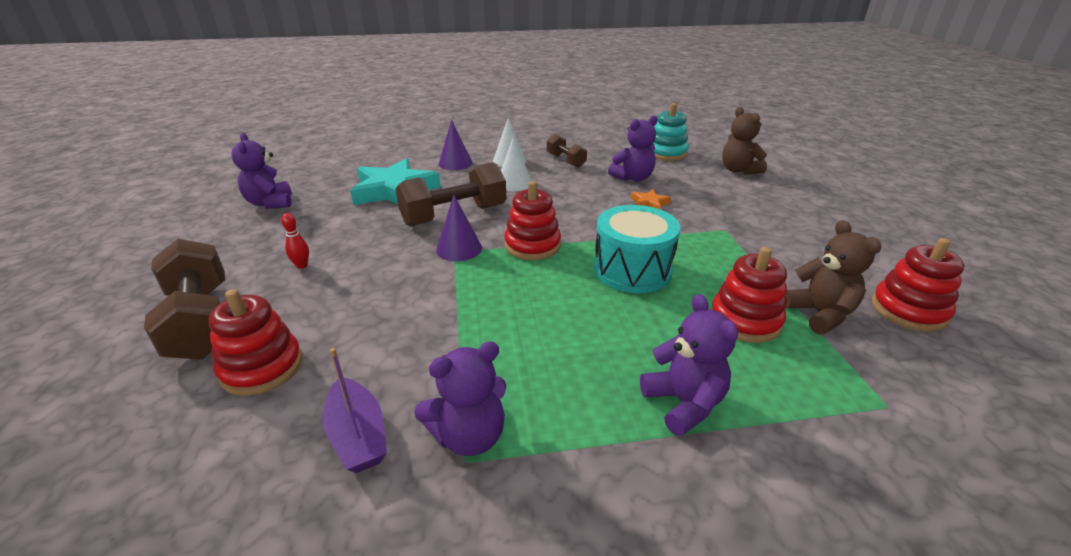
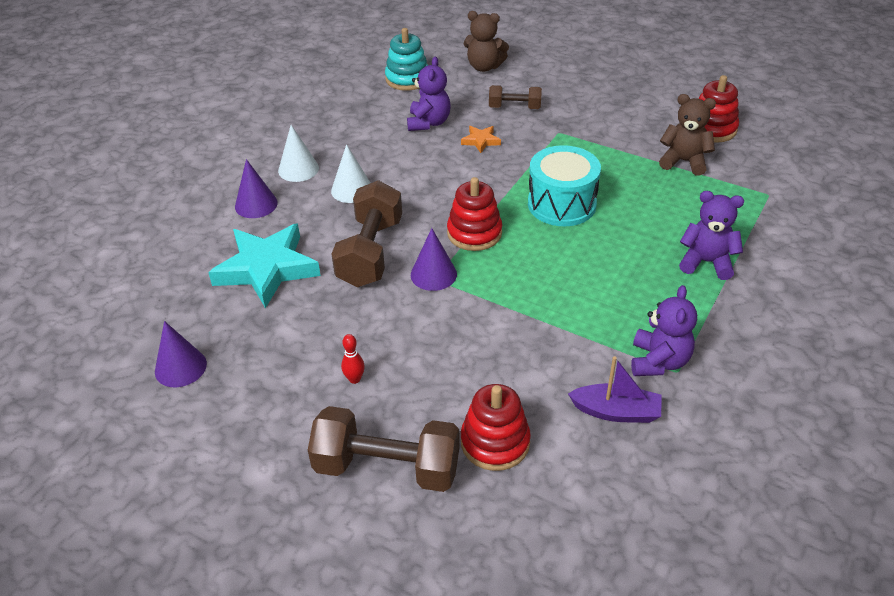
camera: 50 degrees left, 10 degrees up
purple teddy bear [231,133,292,209] -> purple cone [155,321,207,387]
brown dumbbell [547,134,587,168] -> brown dumbbell moved to [489,85,542,109]
red stacking toy [711,247,787,343] -> none

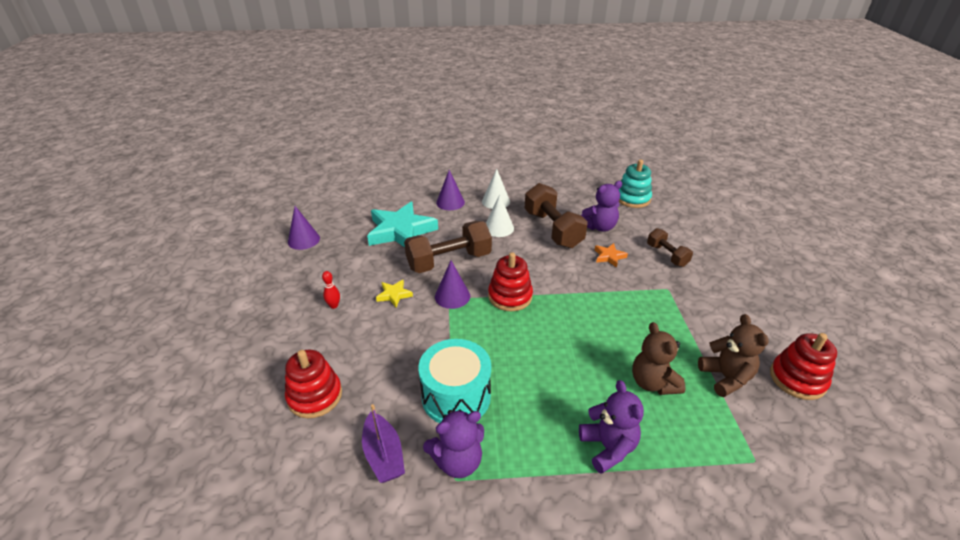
camera: 55 degrees right, 5 degrees down
brown dumbbell [308,406,460,492] -> brown dumbbell moved to [524,183,588,248]
brown teddy bear [464,11,509,72] -> brown teddy bear moved to [632,322,686,395]
turquoise drum [528,145,601,226] -> turquoise drum moved to [418,339,491,423]
none -> yellow star [376,280,413,307]

